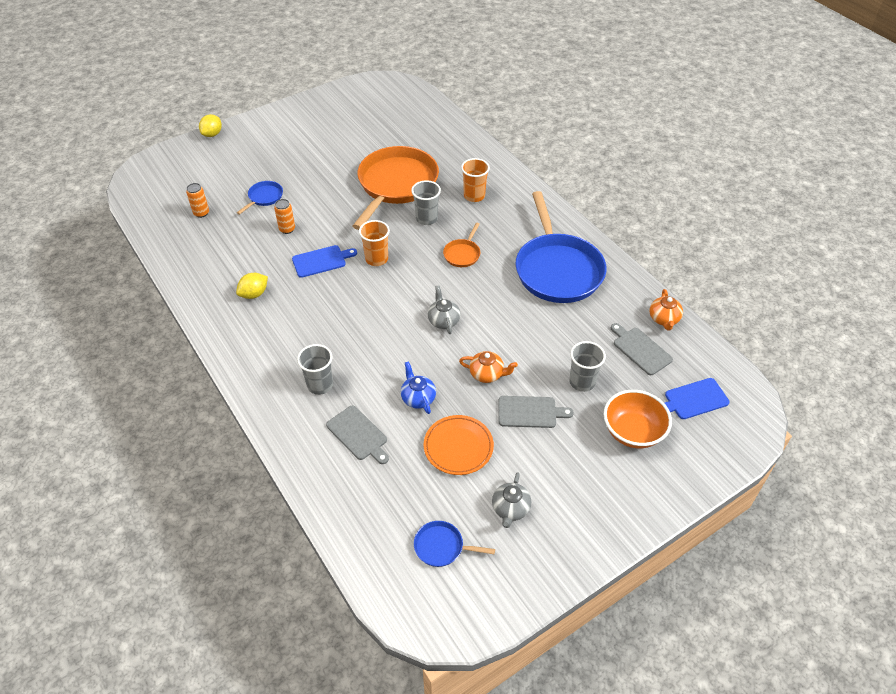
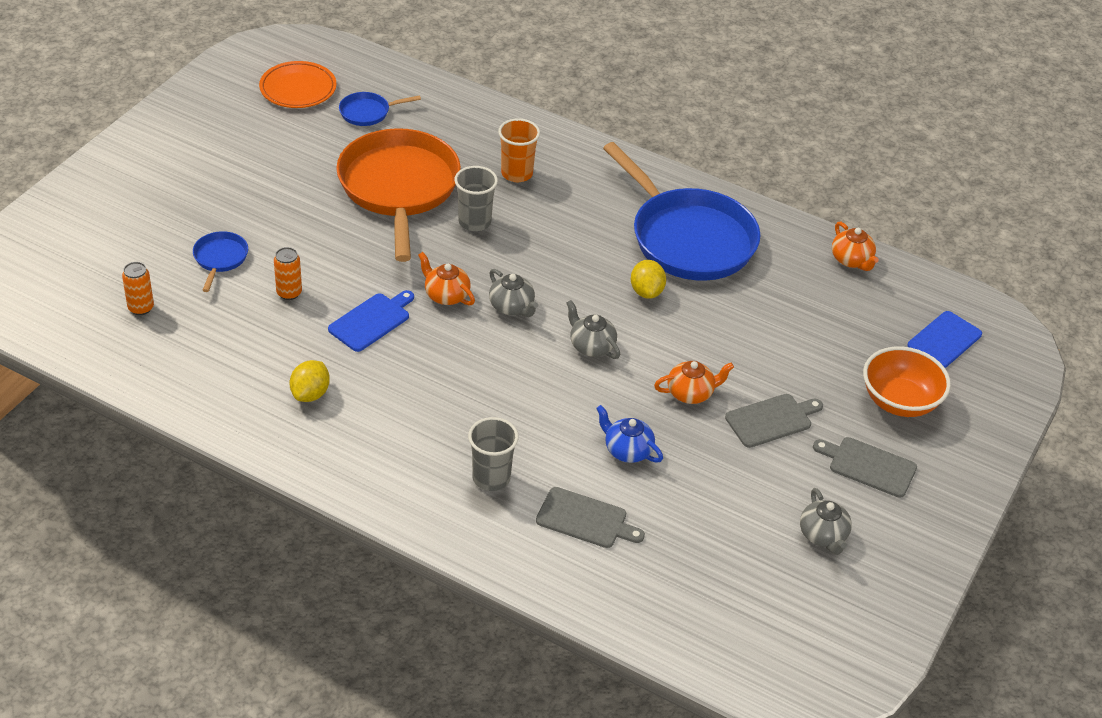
camera: 30 degrees left, 5 degrees down
yellow lemon [199,114,222,137] -> yellow lemon moved to [631,260,666,299]
orange cup [359,220,390,266] -> orange teapot [418,252,475,306]
blue pan [414,521,495,567] -> blue pan moved to [339,92,421,126]
orange plate [424,415,494,475] -> orange plate moved to [259,61,337,108]
orange pan [443,223,480,267] -> none
grey cup [569,341,606,392] -> none
grey cutting board [611,323,673,375] -> grey cutting board moved to [813,437,917,498]
none -> grey teapot [489,269,538,317]

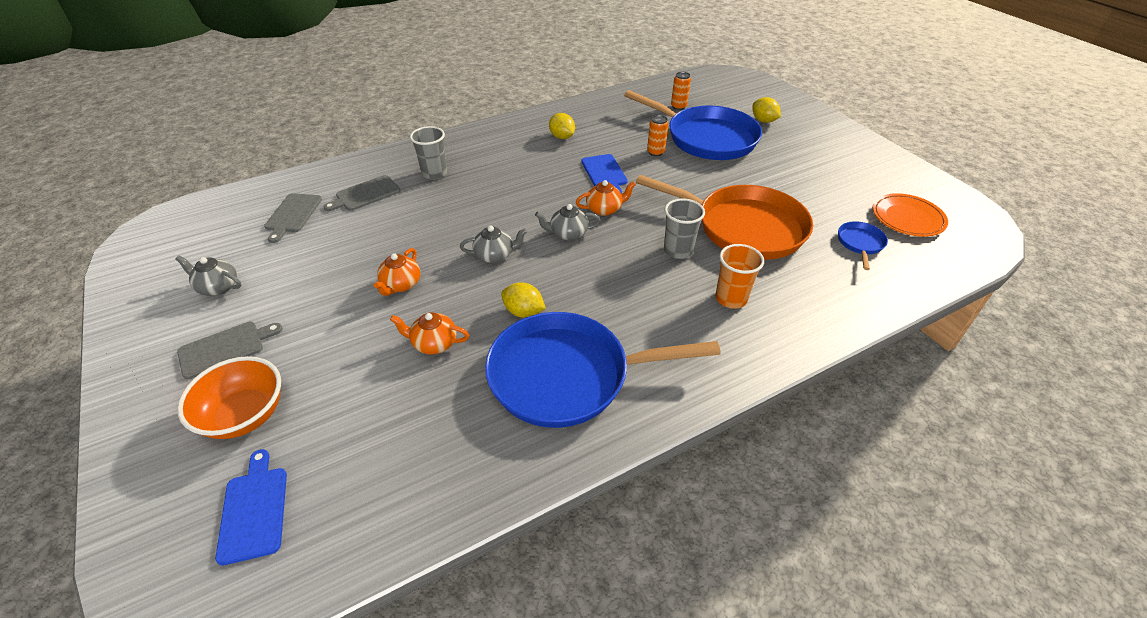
camera: 125 degrees right, 0 degrees up
blue pan [193,231,248,292] -> blue pan [624,90,762,160], size x2.37
blue teapot [596,405,663,463] -> none
grey cutting board [725,394,823,448] -> grey cutting board moved to [264,193,322,243]
orange teapot [832,222,879,271] -> orange teapot moved to [390,312,469,354]
none -> yellow lemon [753,97,781,123]

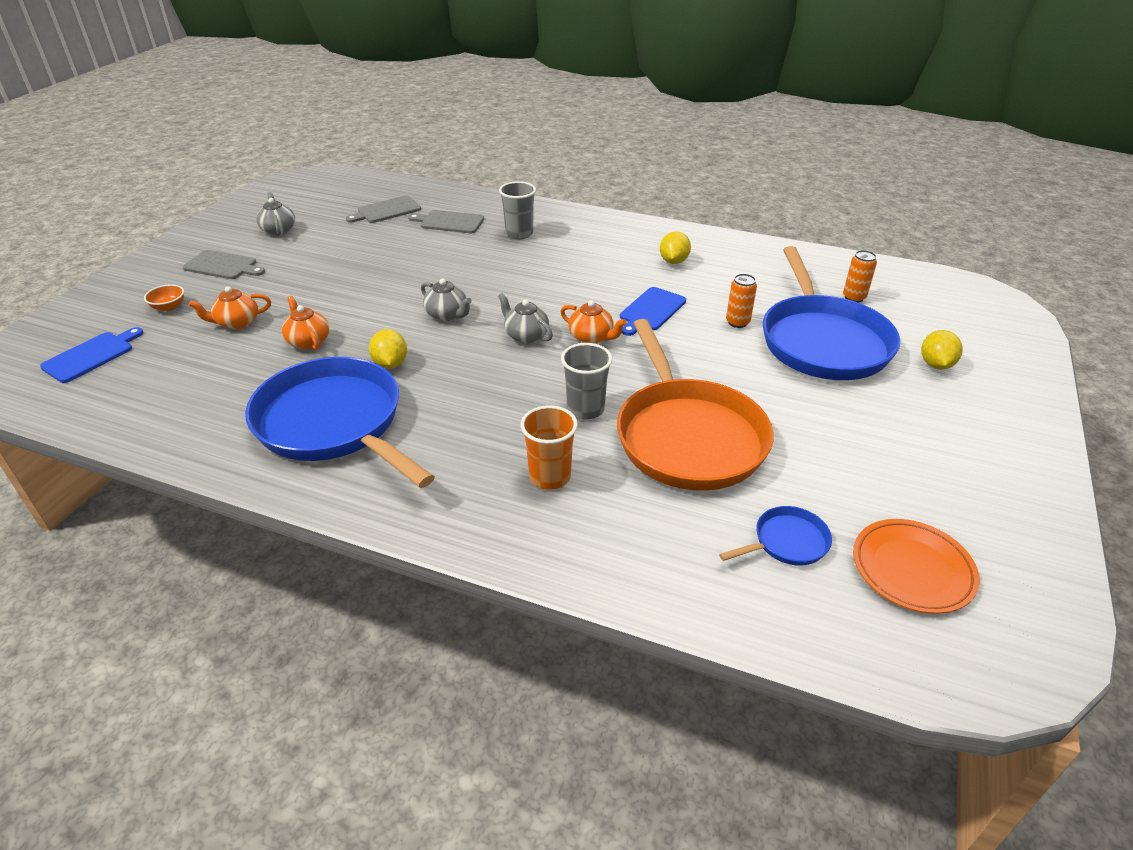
camera: 50 degrees right, 5 degrees down
orange bowl [177,356,281,439] -> orange bowl [144,284,184,311], size x0.48
orange teapot [374,248,420,296] -> orange teapot moved to [189,286,271,329]

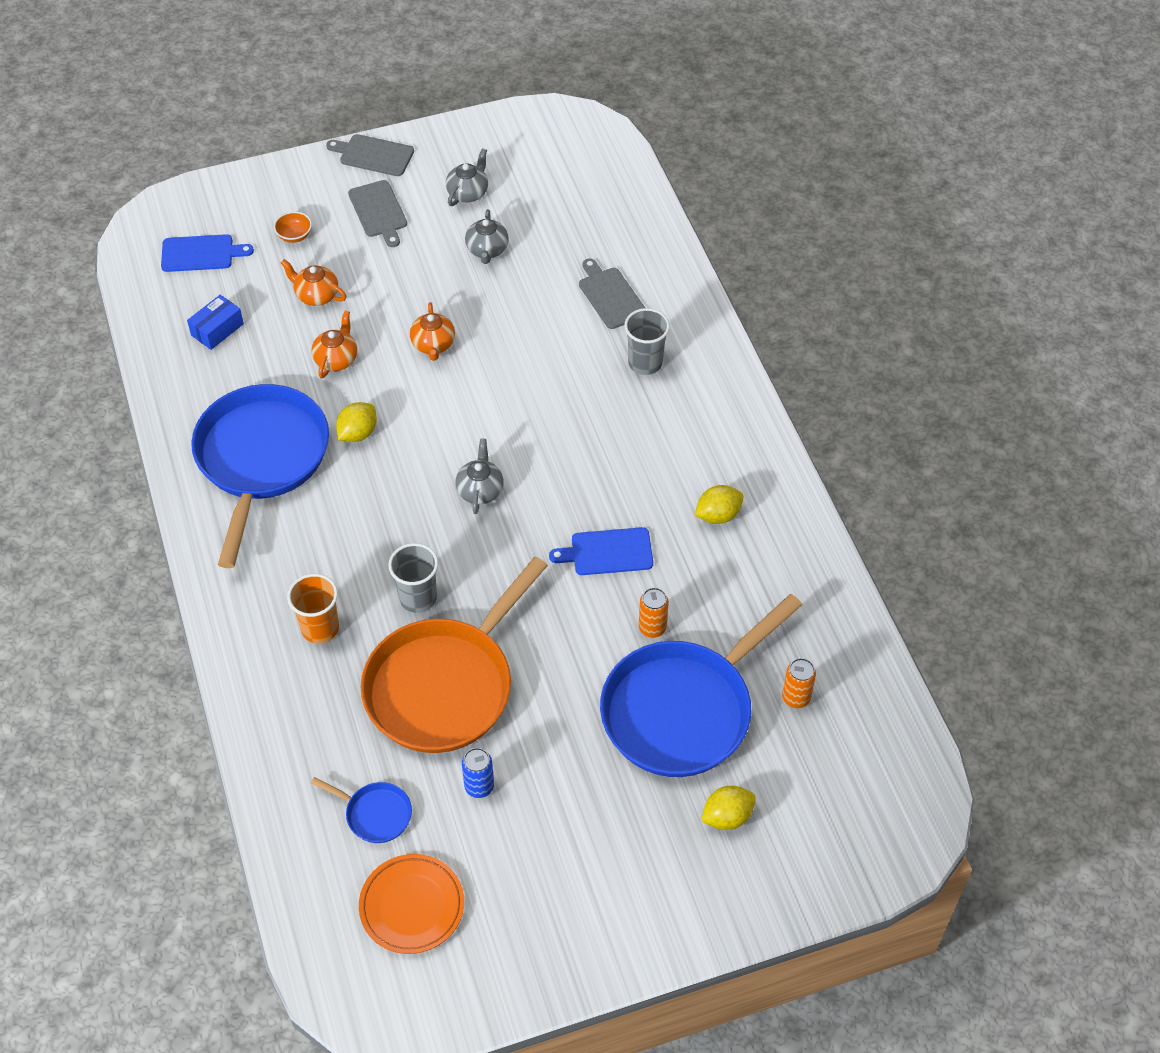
camera: 50 degrees right, 15 degrees up
grey cutting board [346,196,421,223] -> grey cutting board moved to [326,134,414,176]
grey teapot [421,278,472,321] -> grey teapot moved to [465,209,509,264]
orange teapot [560,300,627,344] -> orange teapot moved to [410,302,455,361]
none -> blue box [187,295,244,350]
none -> blue can [462,748,494,798]

